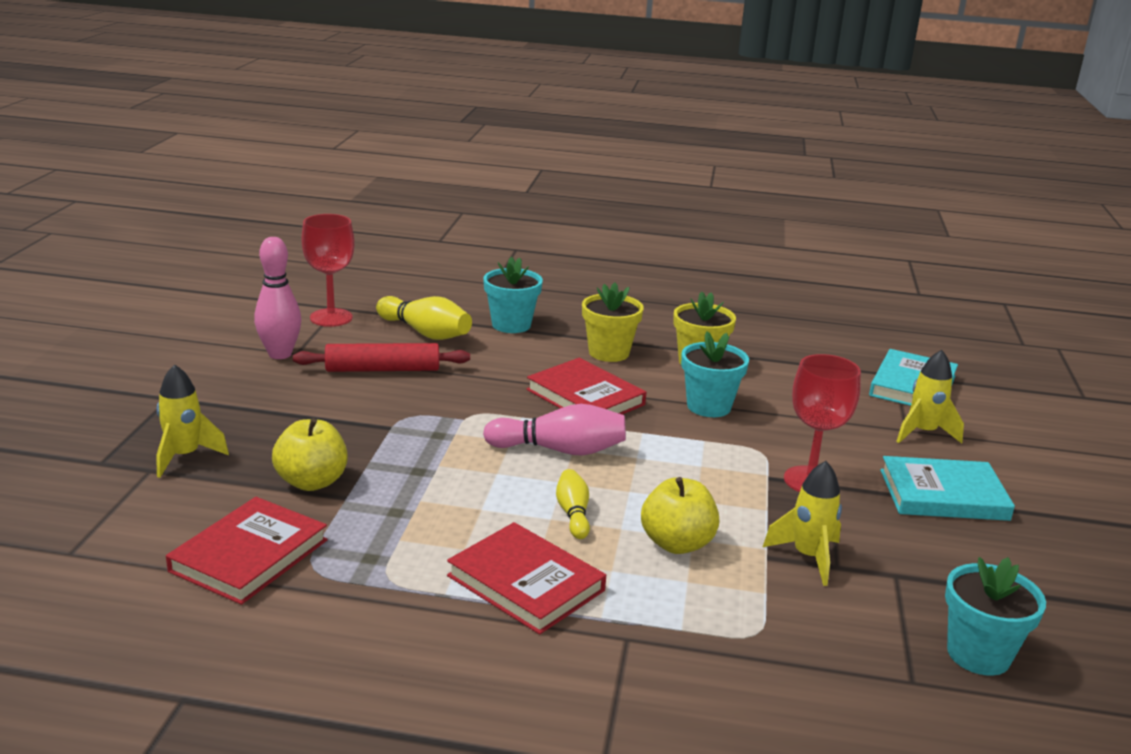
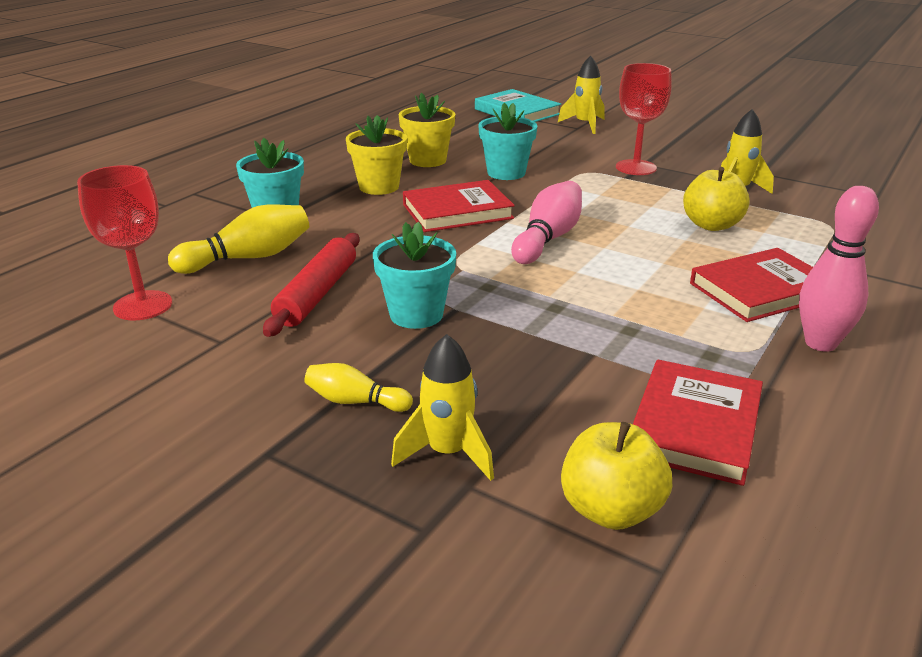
camera: 65 degrees left, 5 degrees up
red book [166,497,328,605] -> red book turned 60 degrees clockwise [633,359,763,486]
pink bowling pin [254,237,301,359] -> pink bowling pin moved to [799,186,879,352]
yellow apple [272,418,348,491] -> yellow apple moved to [561,422,672,530]
yellow bowling pin [556,469,590,539] -> yellow bowling pin moved to [304,363,413,412]
turquoise book [880,456,1015,521] -> none
turquoise flower pot [945,557,1046,676] -> turquoise flower pot moved to [373,222,456,329]

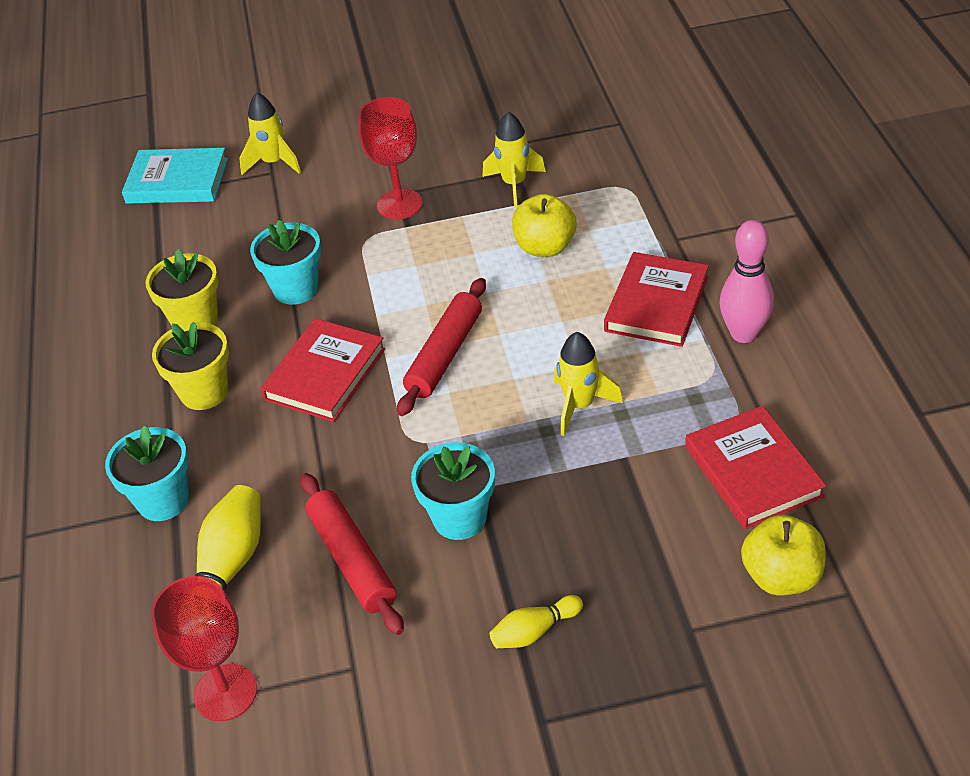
camera: 40 degrees left, 15 degrees up
yellow rocket [391,334,494,481] -> yellow rocket moved to [554,332,623,436]
pink bowling pin [511,181,582,264] -> red rolling pin [397,278,486,416]

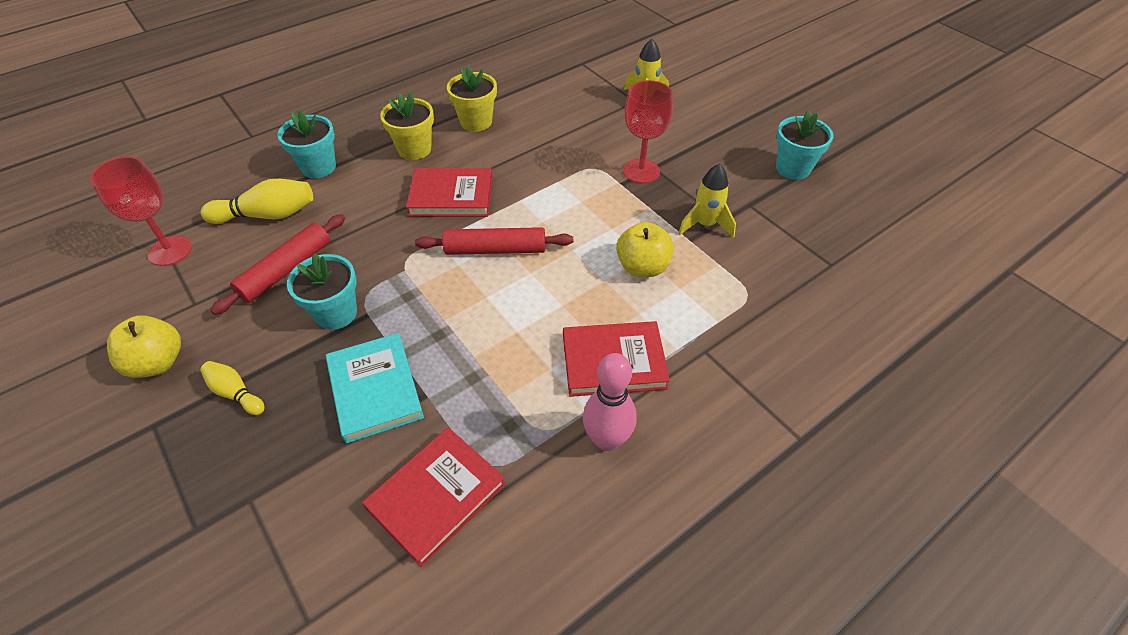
camera: 60 degrees right, 5 degrees up
turquoise book [122,148,228,204] -> turquoise book moved to [326,333,424,443]
turquoise flower pot [250,220,321,305] -> turquoise flower pot moved to [776,110,833,180]
yellow rocket [554,332,623,436] -> none
yellow apple [741,515,826,595] -> yellow apple moved to [107,316,181,378]

